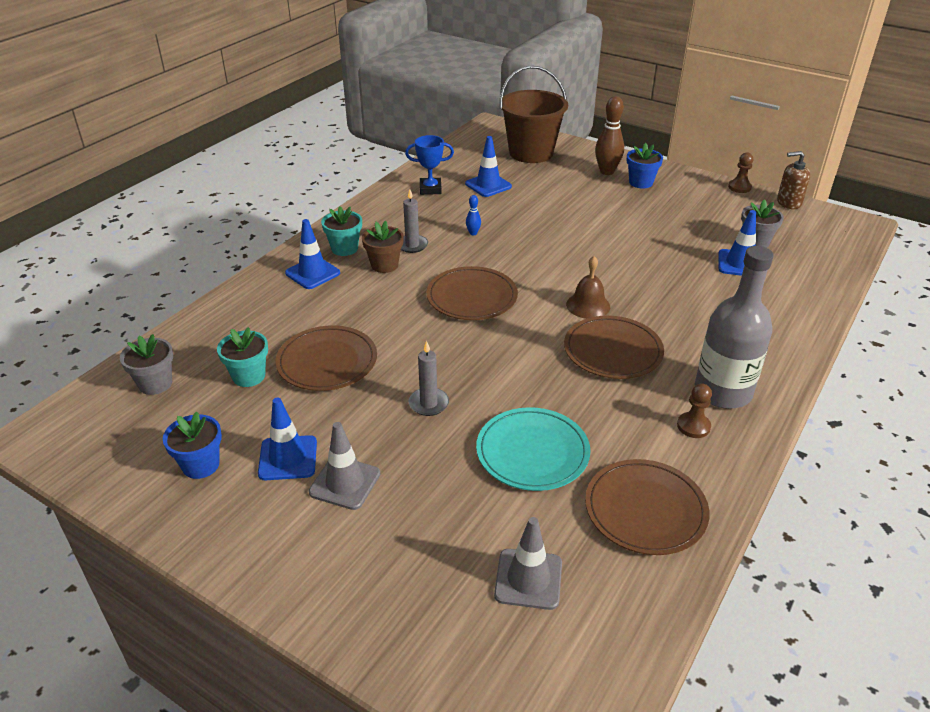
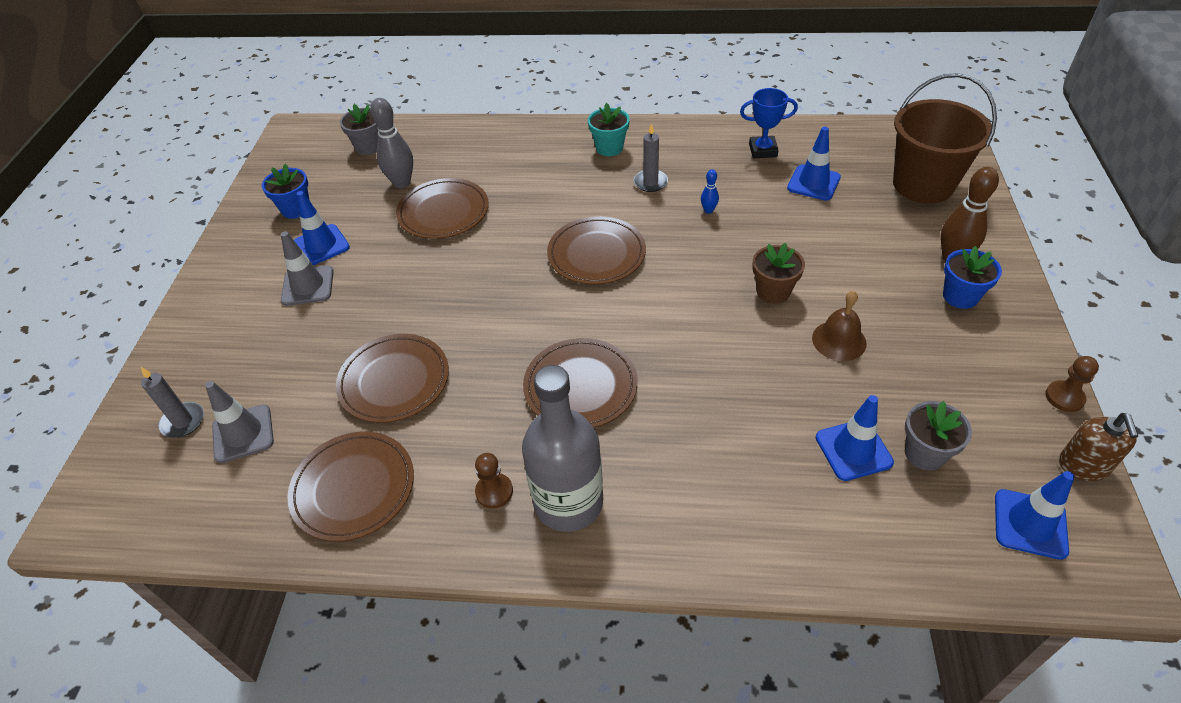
camera: 65 degrees right, 10 degrees up
turquoise flower pot [217,327,268,387] -> grey bowling pin [370,98,413,188]
blue traffic cone [285,219,340,289] -> blue traffic cone moved to [995,471,1075,560]
brown flower pot [362,221,404,273] -> brown flower pot moved to [752,243,805,304]
blue trophy [405,135,454,195] -> blue trophy turned 60 degrees counterclockwise [740,88,798,158]
grey candle [409,341,449,416] -> grey candle moved to [141,367,204,438]
turquoise plate [476,407,591,491] -> brown plate [336,334,449,423]
brown bell [566,256,610,319] -> brown bell moved to [812,291,866,361]
brown soap dispenser [777,151,810,209] -> brown soap dispenser turned 150 degrees counterclockwise [1059,413,1138,481]

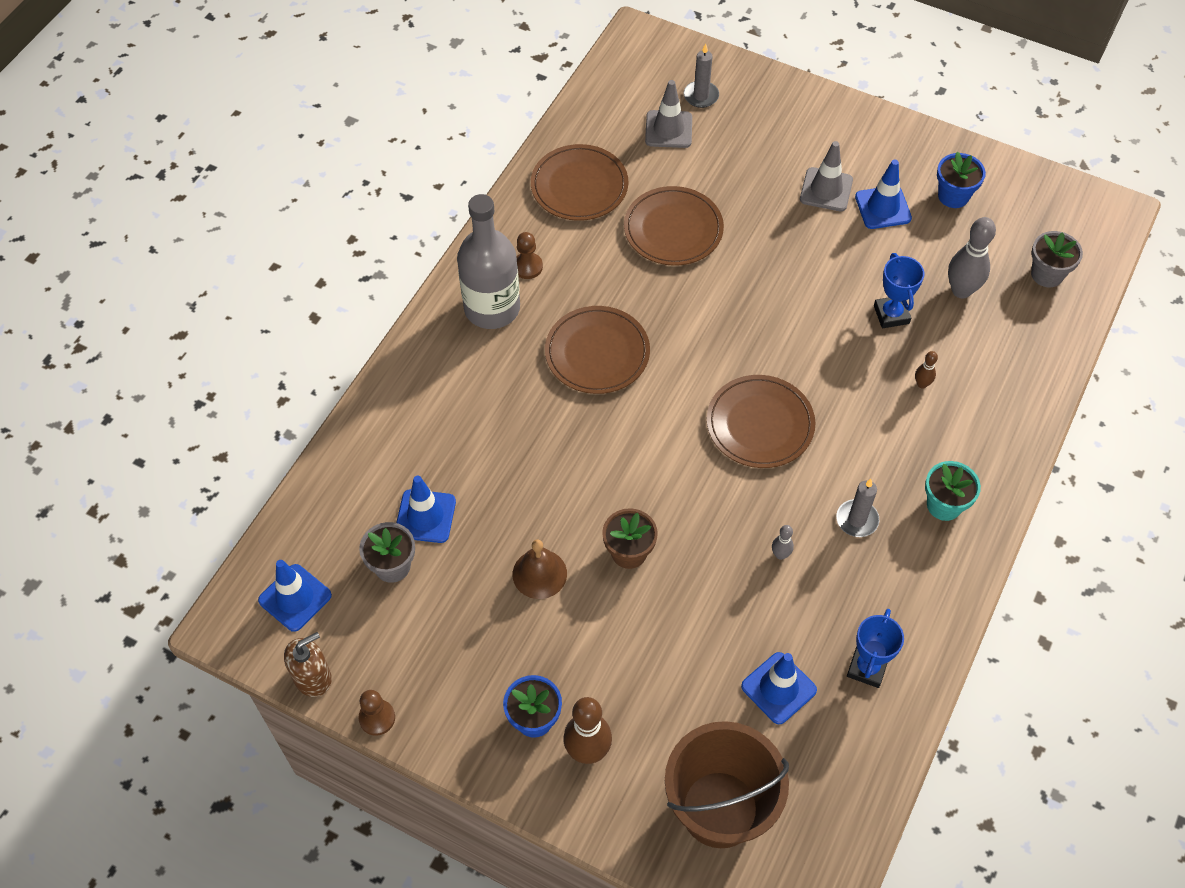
camera: 110 degrees right, 10 degrees up
brown plate [396,178,489,239] -> blue trophy [874,253,924,328]
blue bowling pin [701,169,719,213] -> grey bowling pin [772,525,794,560]
brown soap dispenser [1059,413,1138,481] -> brown soap dispenser turned 120 degrees clockwise [284,632,332,697]
none -> brown bowling pin [915,351,938,389]

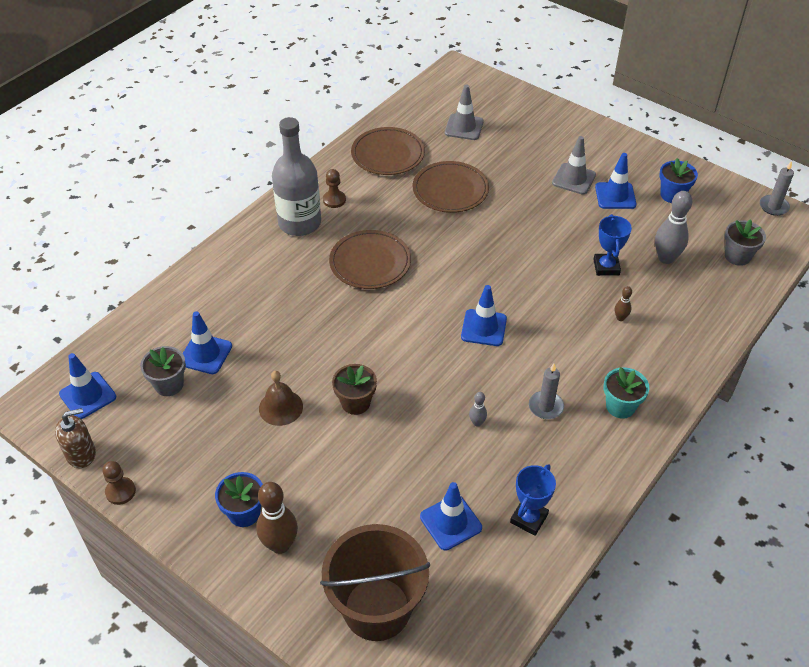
camera: 10 degrees right, 10 degrees down
grey candle [684,44,719,108] -> grey candle moved to [760,161,794,216]
brown plate [707,375,815,468] -> blue traffic cone [461,285,507,346]

